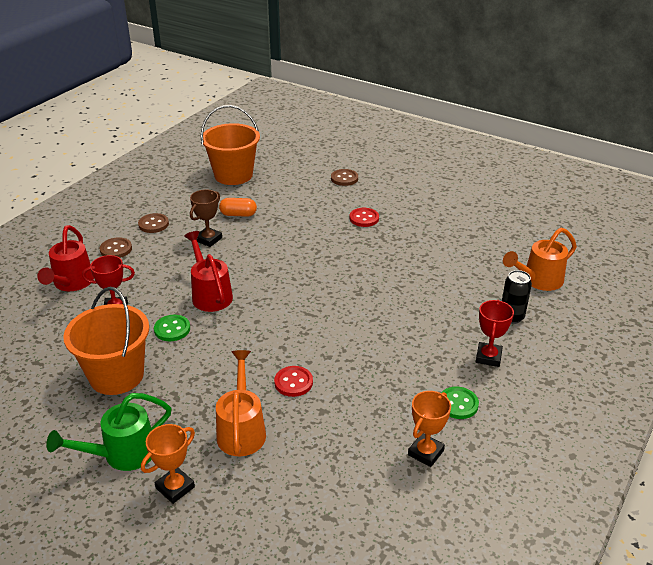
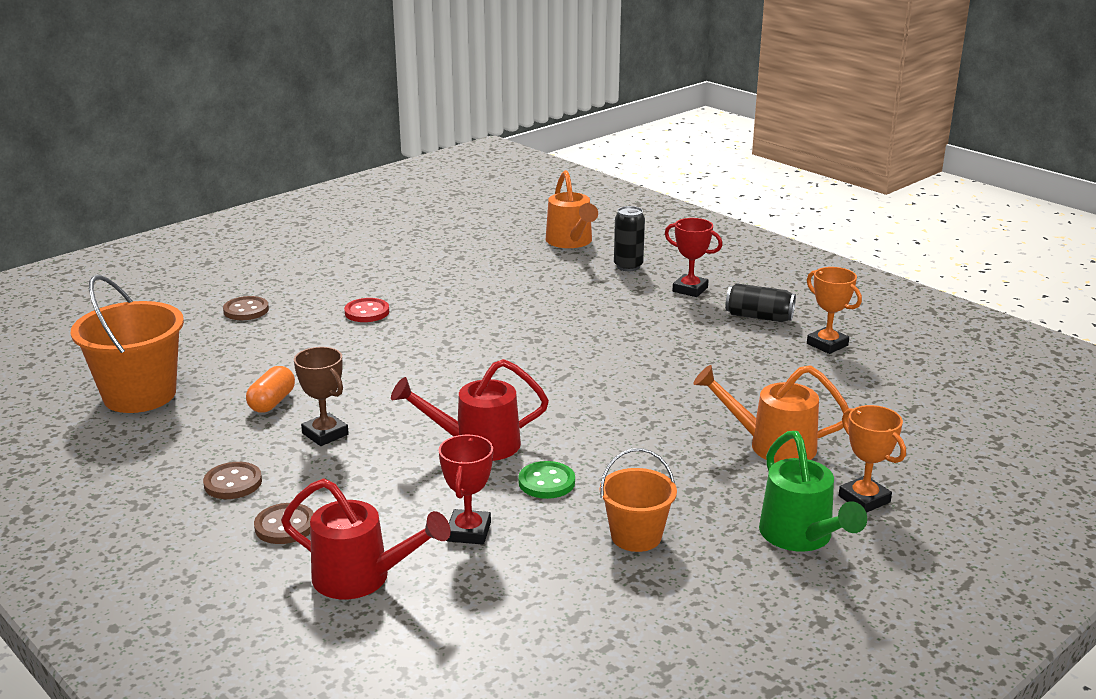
camera: 75 degrees left, 10 degrees down
orange bucket [63,287,149,395] -> orange bucket [600,448,677,552], size x0.60
red button [274,366,313,397] -> none
green button [441,387,479,419] -> black can [725,283,796,322]

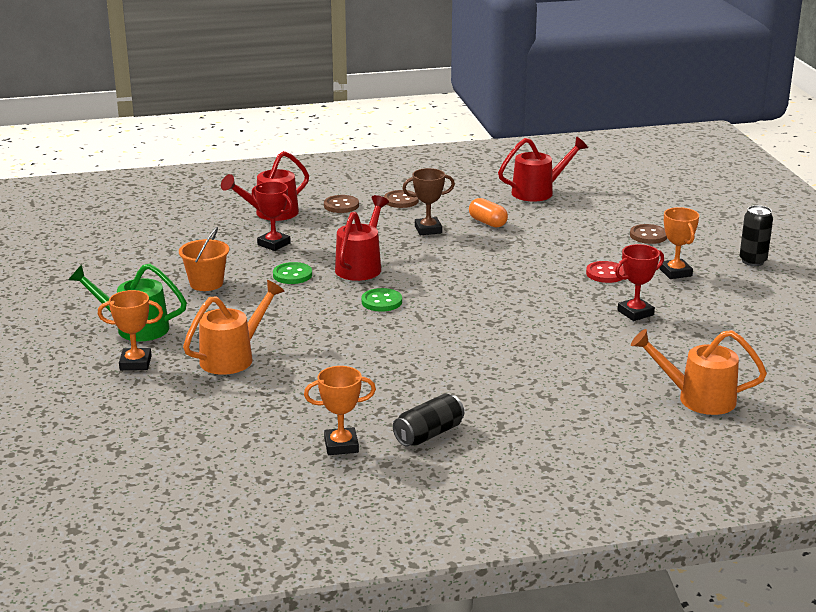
camera: 120 degrees right, 0 degrees up
orange bucket [71,275,184,413] -> red watering can [498,136,588,202]
black can [614,206,645,271] -> black can moved to [740,205,773,266]
red trophy [665,218,722,297] -> red trophy moved to [615,244,664,321]
none -> green button [361,288,402,312]
none -> orange trophy [659,207,699,279]

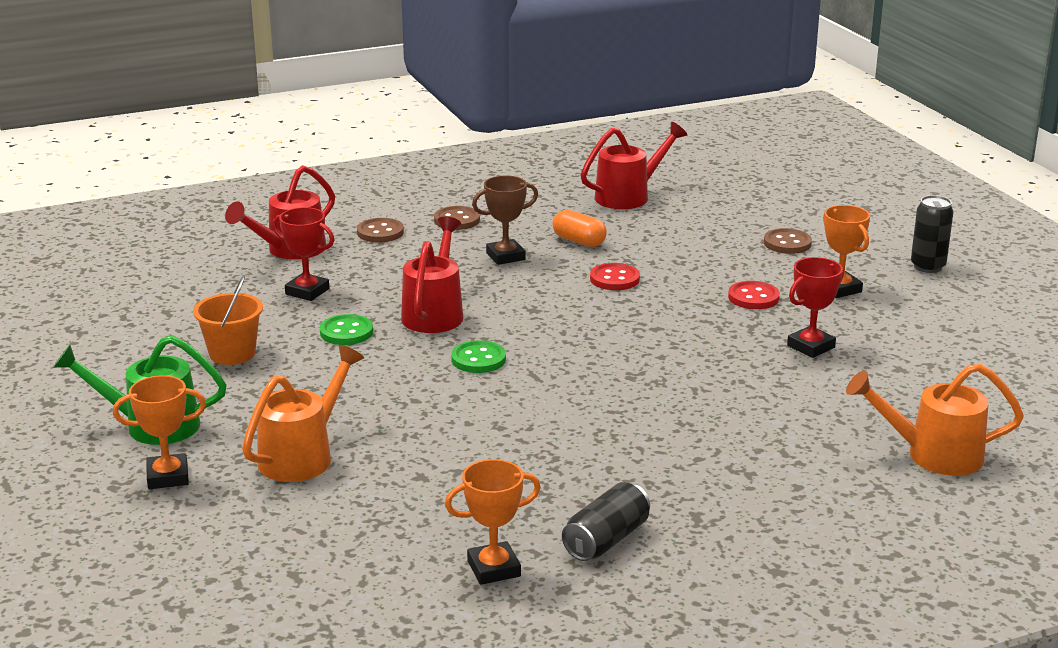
camera: 10 degrees left, 0 degrees up
none -> red button [590,263,640,290]

